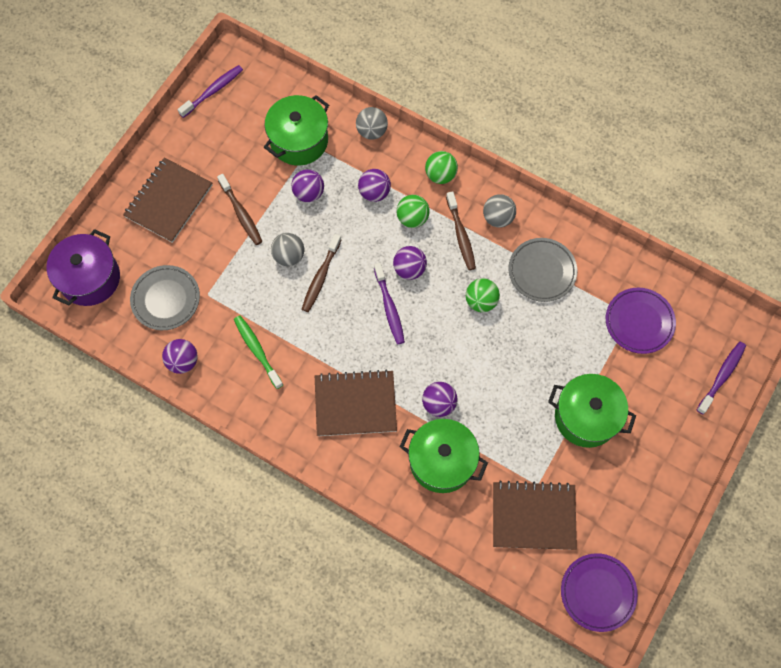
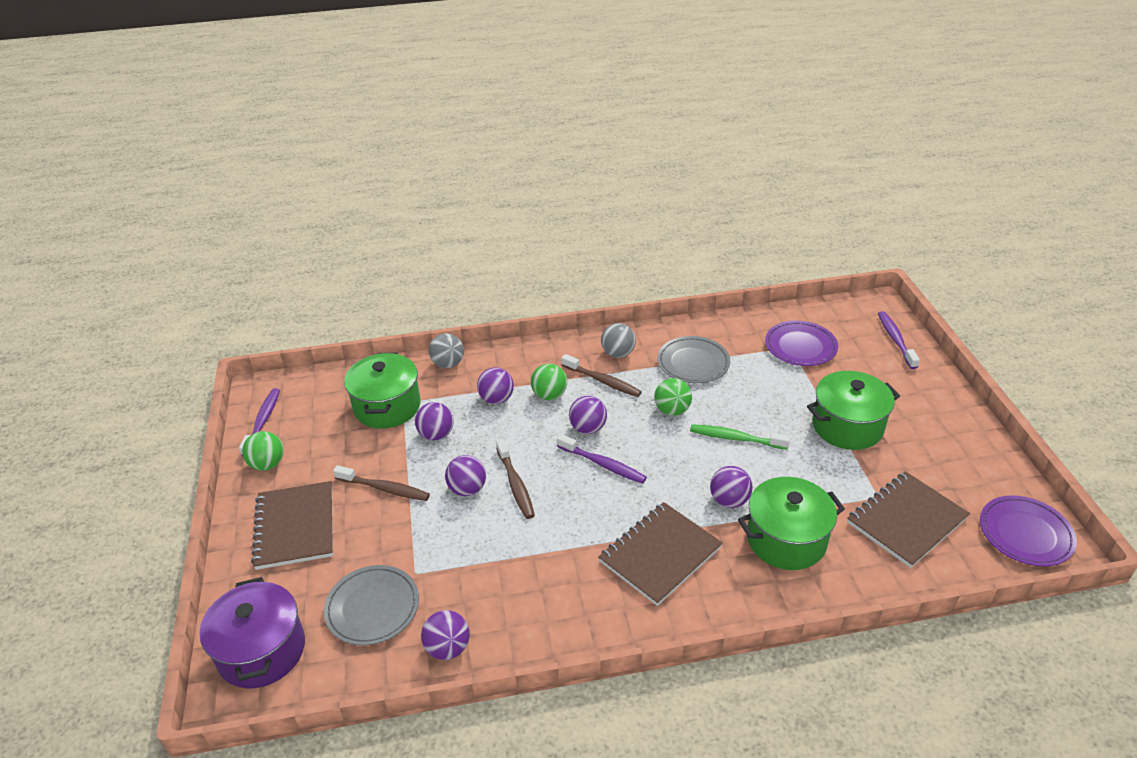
camera: 40 degrees left, 30 degrees down
green toothbrush [234,315,283,389] -> green toothbrush moved to [690,424,791,450]
grey ball [271,233,304,266] -> purple ball [445,455,486,496]
green ball [425,151,458,184] -> green ball moved to [242,431,284,471]

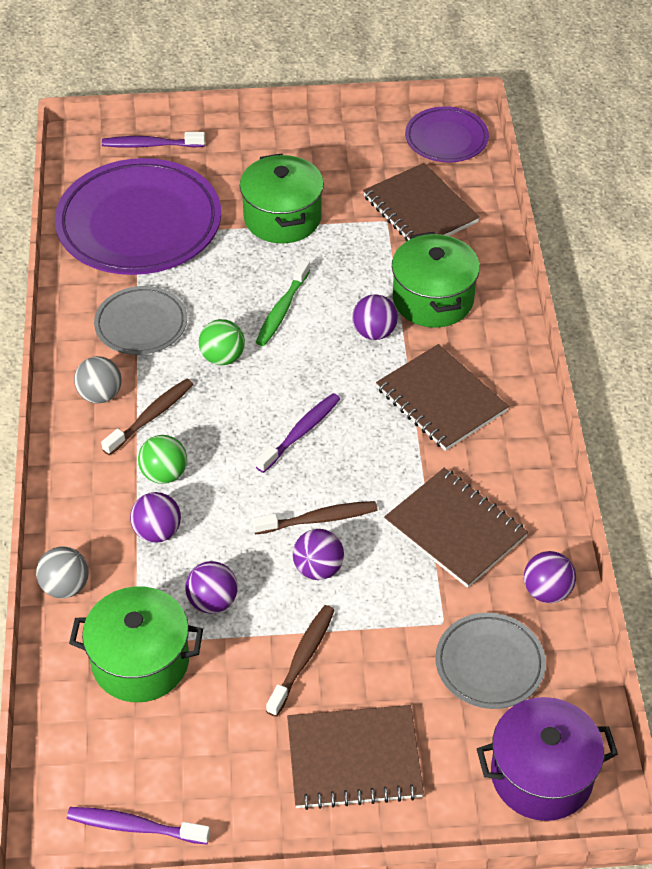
camera: 85 degrees left, 10 degrees up
green ball [242,431,284,471] -> none
purple ball [569,396,607,434] -> none
purple plate [765,321,838,366] -> purple plate [55,158,221,275], size x1.88
none -> brown notebook [384,468,528,588]

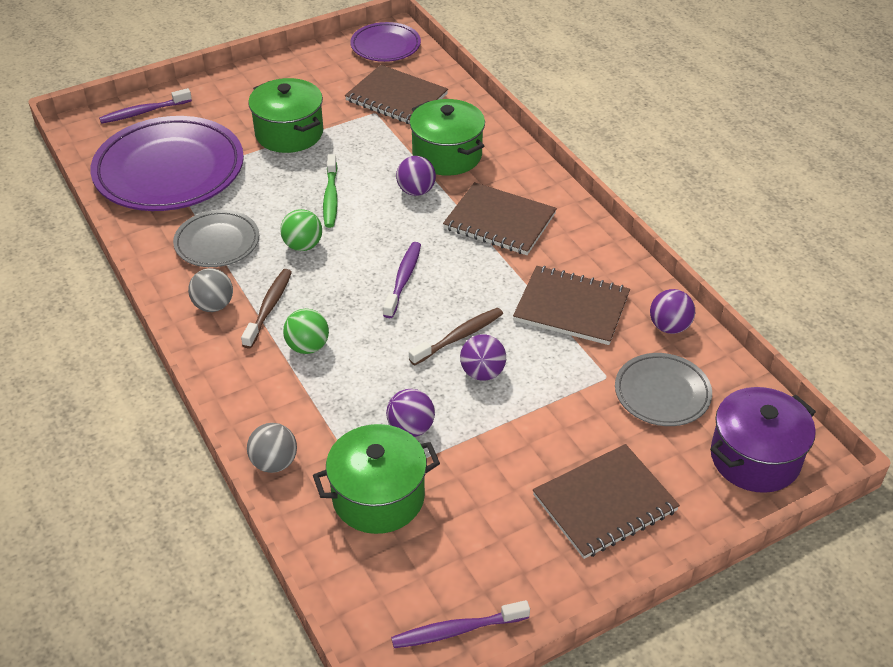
camera: 25 degrees left, 5 degrees down
purple ball [130,492,181,543] -> none
brown toothbrush [266,605,335,717] -> none

